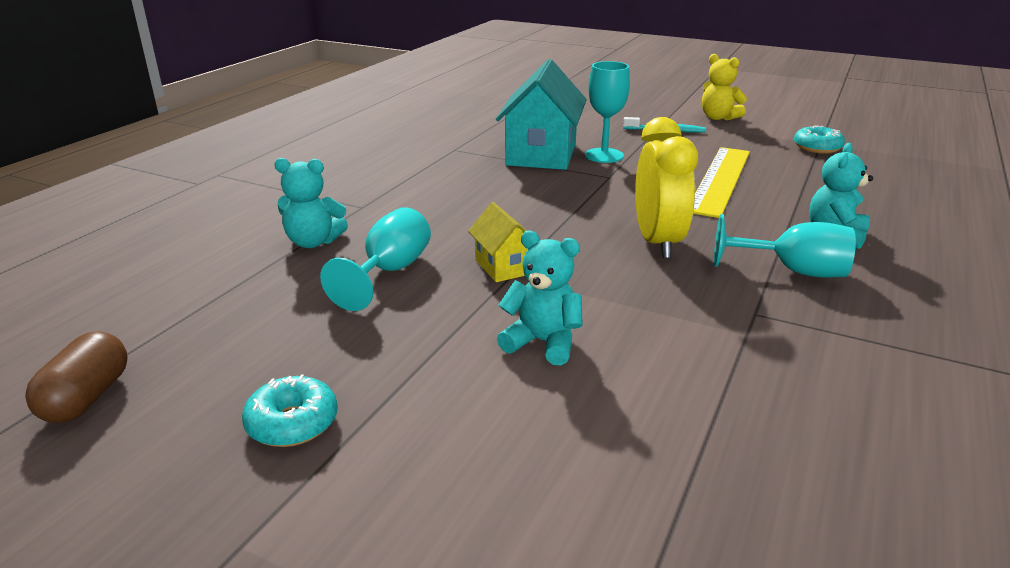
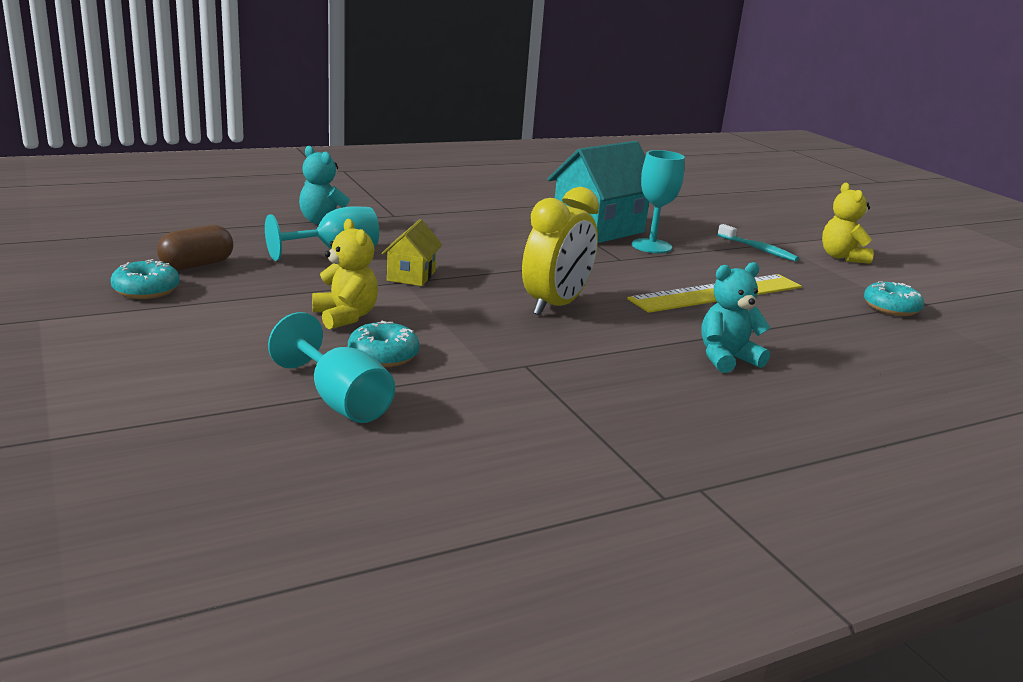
camera: 35 degrees right, 5 degrees down
brown capsule [25,331,128,423] -> brown capsule moved to [157,225,233,270]
turquoise teddy bear [497,231,583,365] -> yellow teddy bear [312,219,378,329]
turquoise goblet [714,214,856,277] -> turquoise goblet moved to [268,312,395,423]
none -> turquoise donut [348,321,420,367]

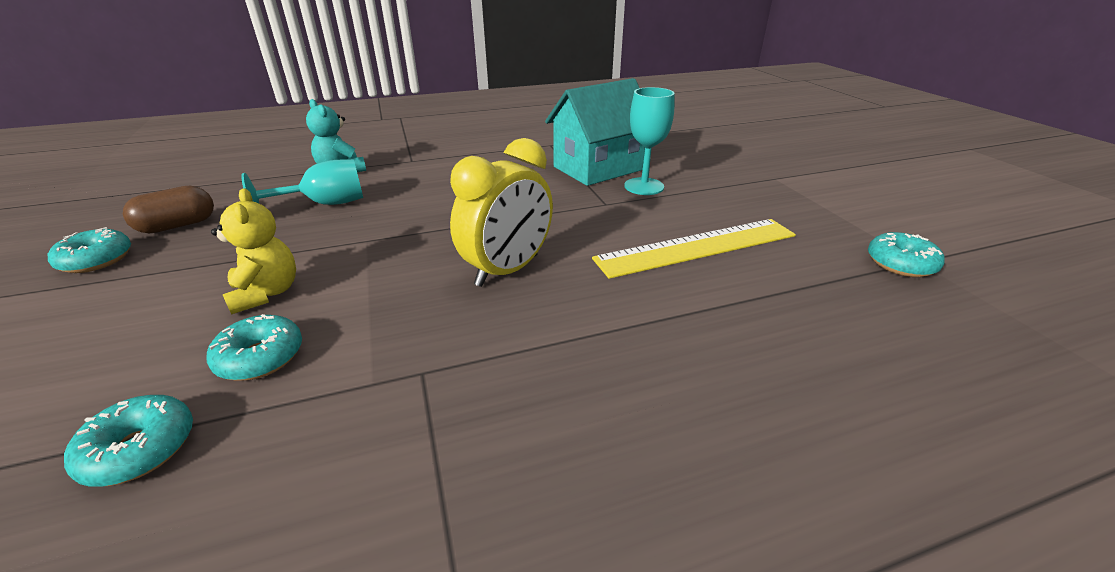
camera: 10 degrees right, 10 degrees up
turquoise goblet [268,312,395,423] -> turquoise donut [64,395,193,487]
yellow house [381,219,442,286] -> none
turquoise teddy bear [701,262,771,373] -> none
turquoise toothbrush [718,224,799,262] -> none
yellow teddy bear [822,183,874,264] -> none

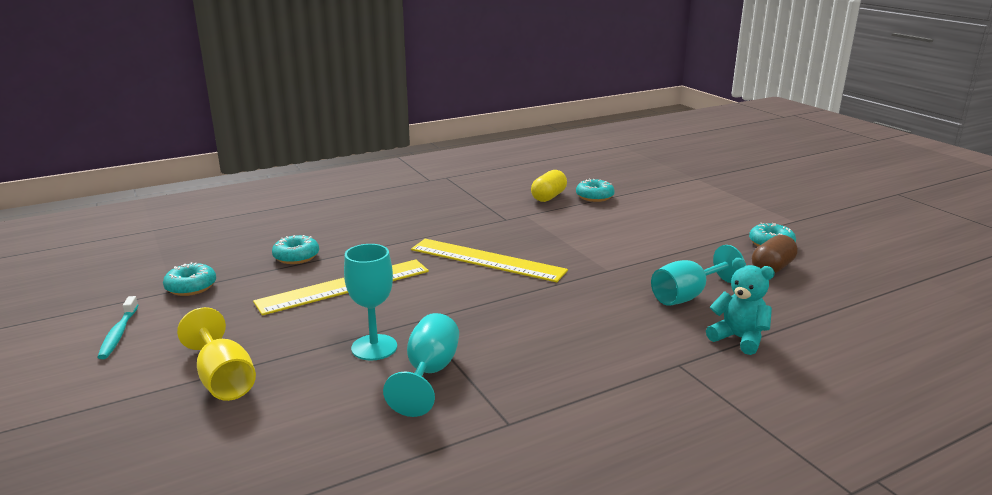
camera: 170 degrees right, 10 degrees down
turquoise donut [207,314,302,381] -> turquoise donut moved to [272,235,319,264]
yellow teddy bear [211,188,296,314] -> none
yellow clock [450,138,553,287] -> yellow ruler [411,239,568,282]
turquoise house [545,78,645,186] -> turquoise goblet [383,313,459,417]
none -> turquoise toothbrush [97,296,138,359]
none -> yellow goblet [177,307,256,401]
none -> yellow capsule [531,170,567,202]

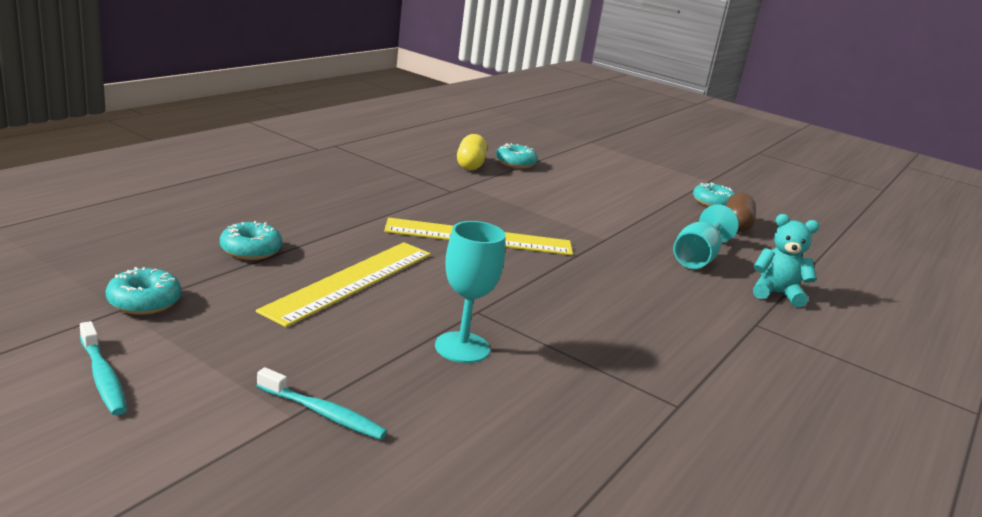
camera: 30 degrees left, 0 degrees up
yellow goblet [177,307,256,401] -> turquoise toothbrush [257,367,387,440]
turquoise goblet [383,313,459,417] -> none

